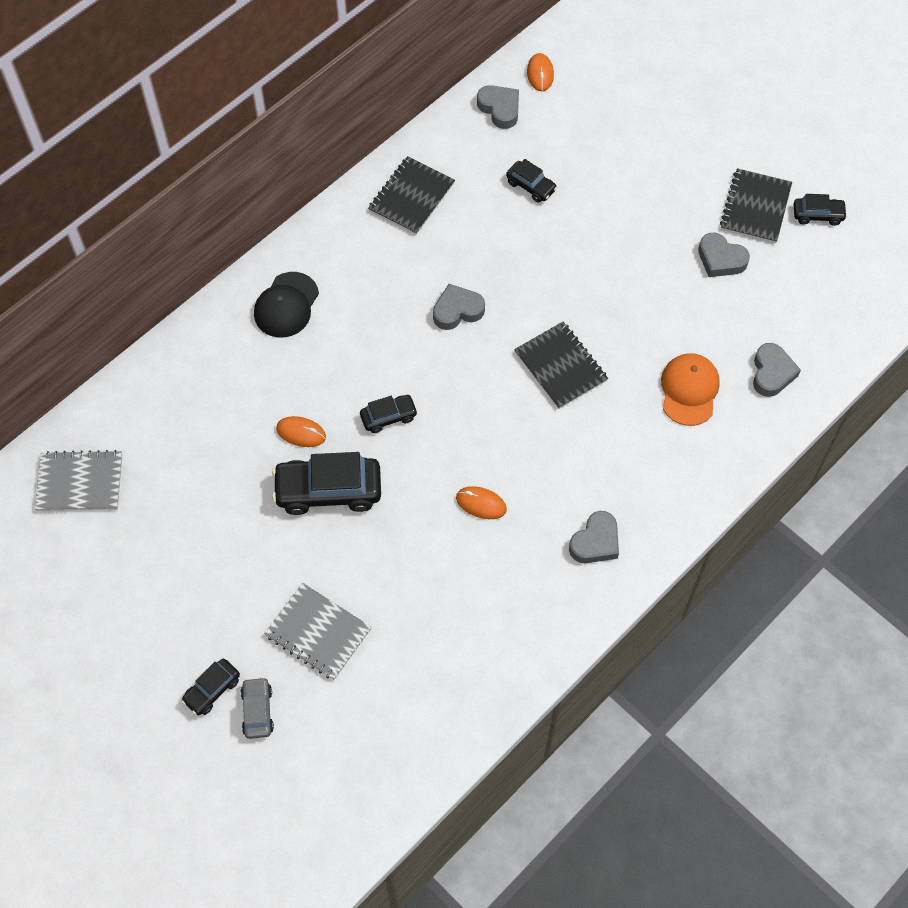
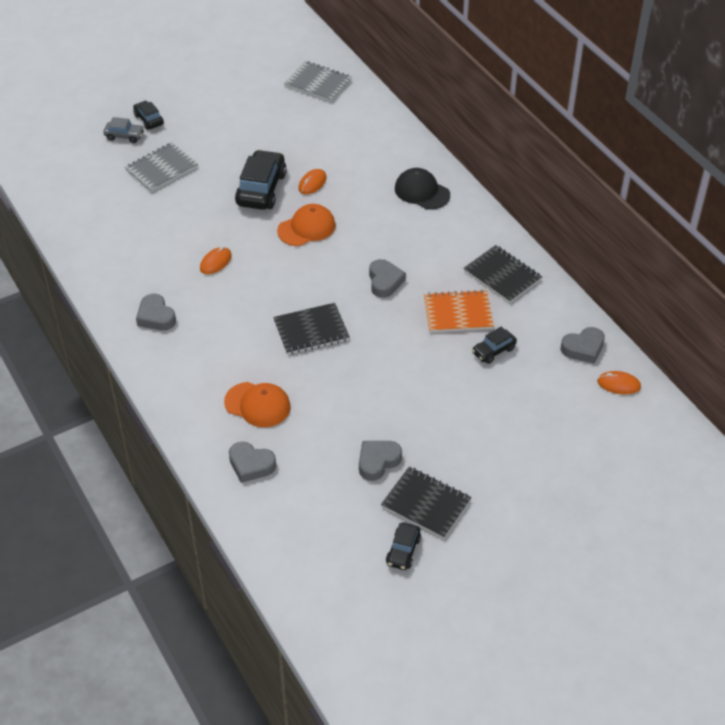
camera: 105 degrees right, 15 degrees down
grey notebook [35,450,122,511] -> grey notebook turned 75 degrees counterclockwise [284,61,352,102]
black car [360,395,418,433] -> orange cap [277,204,336,246]
none -> orange notebook [424,290,494,332]

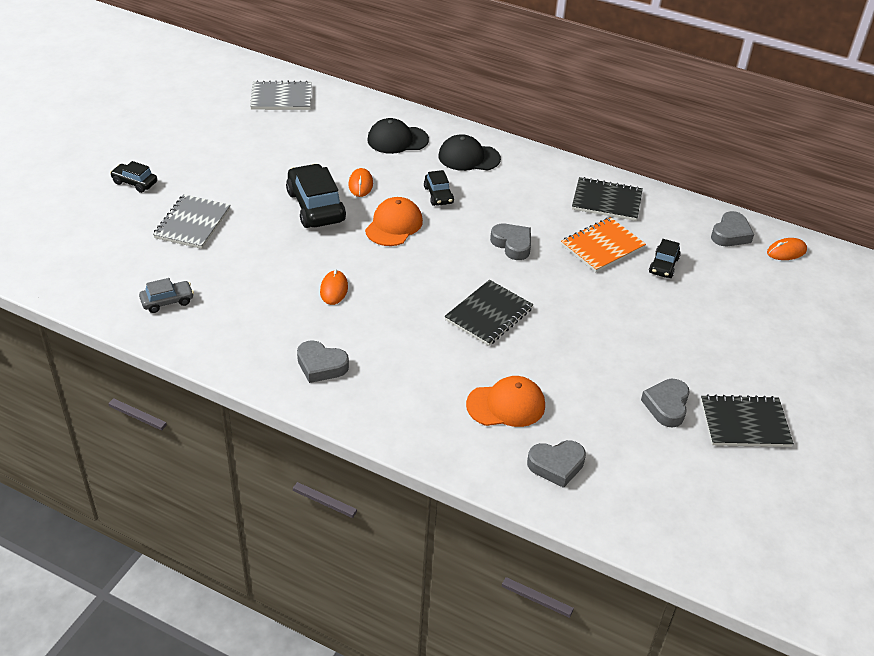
camera: 35 degrees left, 5 degrees down
grey car [103,117,145,143] -> grey car moved to [139,278,194,313]
black car [386,523,421,570] -> black car moved to [424,170,454,206]
none -> black cap [367,118,429,154]

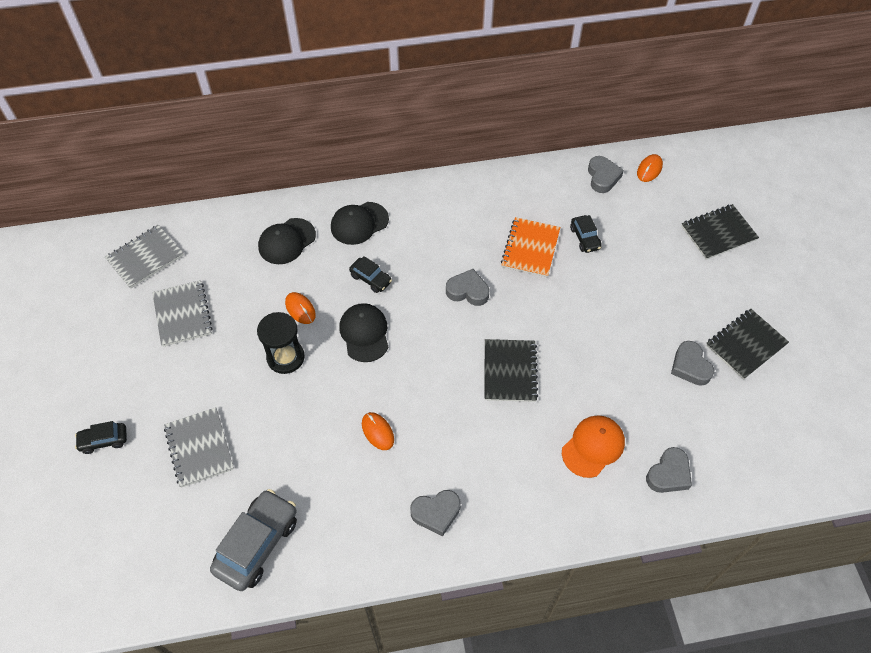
camera: 35 degrees left, 15 degrees up
grey car [139,278,194,313] -> grey car [210,489,297,591], size x1.88
black car [286,164,346,228] -> black hourglass [257,312,305,374]
orange cap [365,197,423,246] -> black cap [339,303,389,362]
black notebook [572,177,643,221] -> black notebook moved to [681,204,759,260]
none -> grey notebook [152,280,213,347]

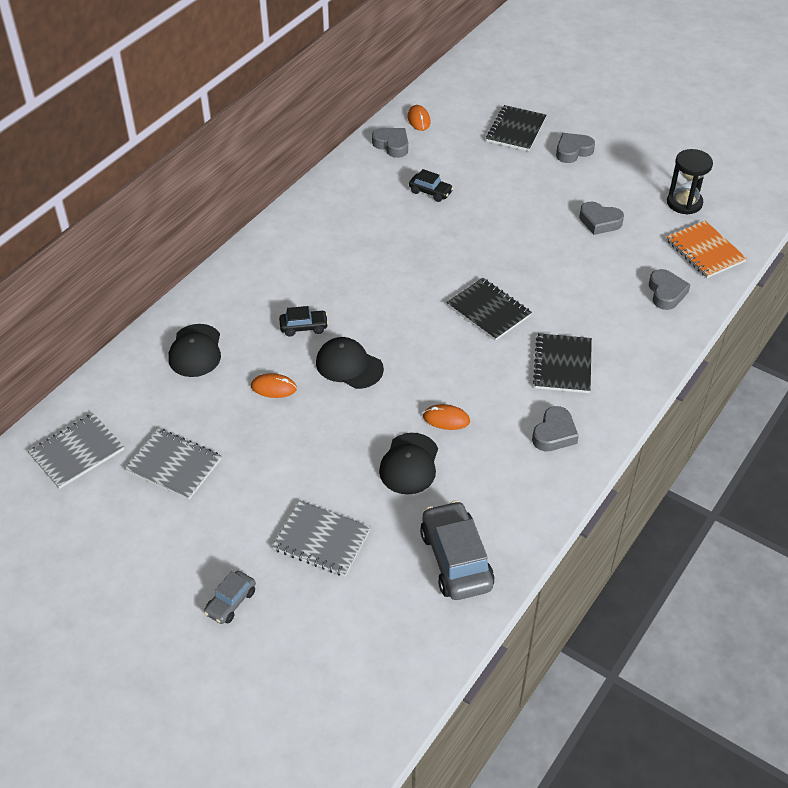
camera: 45 degrees left, 10 degrees down
black car [75,421,127,454] -> grey car [204,571,256,624]
grey notebook [105,225,184,289] -> grey notebook turned 45 degrees clockwise [28,413,124,489]
black hourglass [257,312,305,374] -> black hourglass moved to [667,149,713,215]
black cap [331,202,389,245] -> black cap moved to [379,433,438,495]
grey heart [446,269,489,306] -> grey heart moved to [556,133,595,163]
orange notebook [501,217,560,277] -> orange notebook moved to [666,221,747,278]
orange cap [562,415,625,478] -> none
black notebook [706,309,789,380] -> black notebook moved to [533,333,592,393]

